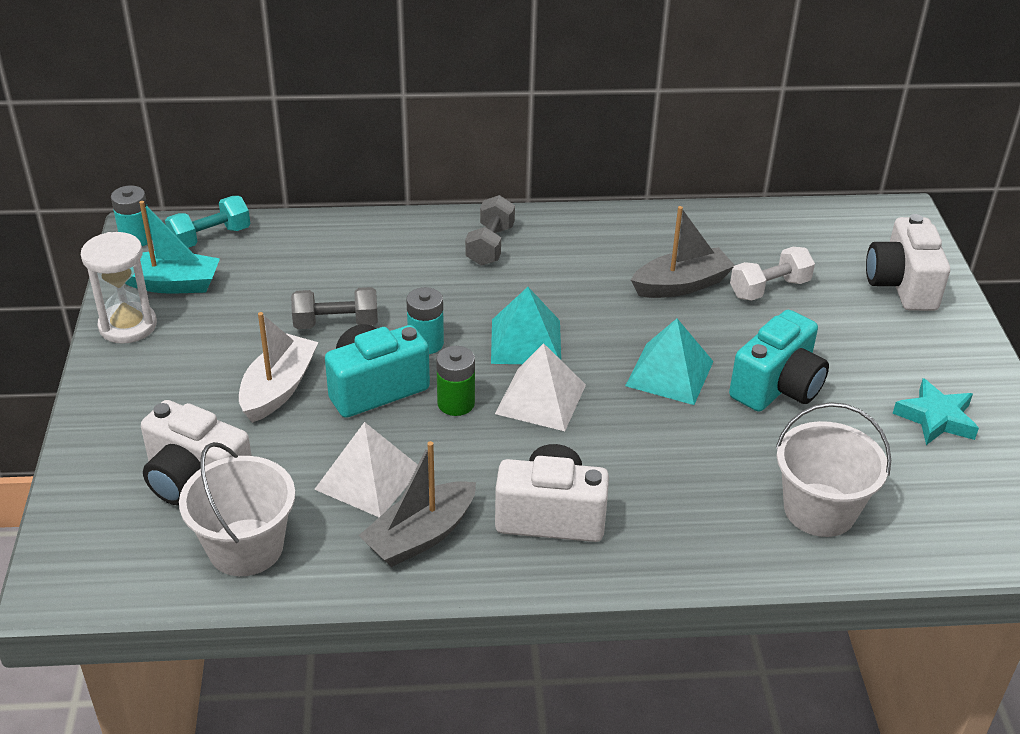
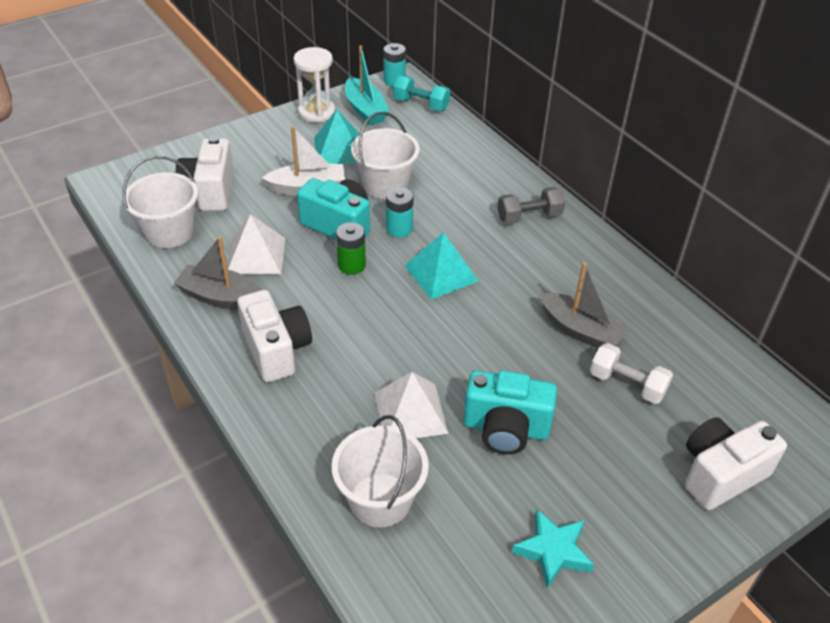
camera: 60 degrees right, 5 degrees up
grey dumbbell [291,287,378,329] -> white bucket [351,112,420,199]
white pyramid [495,343,586,431] -> white pyramid moved to [375,372,448,438]
turquoise pyramid [625,318,714,405] -> turquoise pyramid moved to [314,109,360,164]

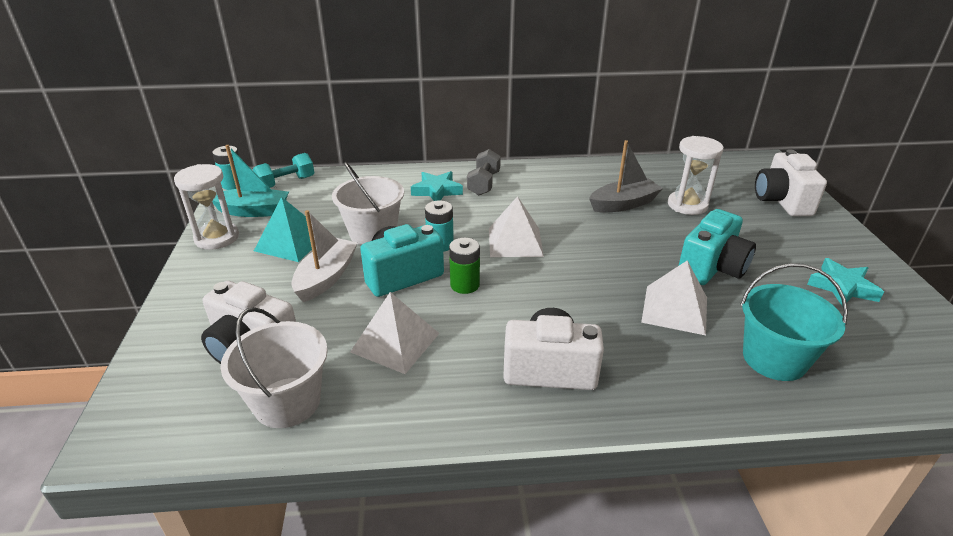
camera: 60 degrees left, 10 degrees down
grey boat [173,236,262,310] -> none
white bucket [332,415,429,528] -> turquoise bucket [740,263,848,381]
turquoise pyramid [404,232,478,300] -> white pyramid [489,196,544,257]
white dumbbell [590,343,673,404] -> white hourglass [668,136,724,215]
none -> turquoise star [411,171,463,201]

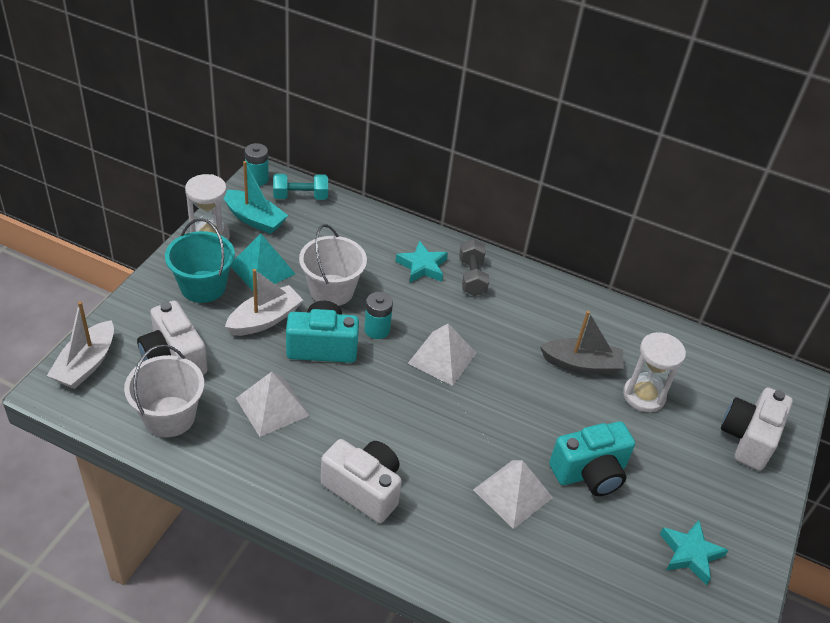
camera: 25 degrees right, 10 degrees up
green battery [449,237,480,294] -> none
grey dumbbell [467,149,501,196] -> grey dumbbell turned 45 degrees counterclockwise [459,239,489,296]
turquoise bucket [740,263,848,381] -> turquoise bucket moved to [165,218,235,303]
none -> white boat [47,301,114,389]

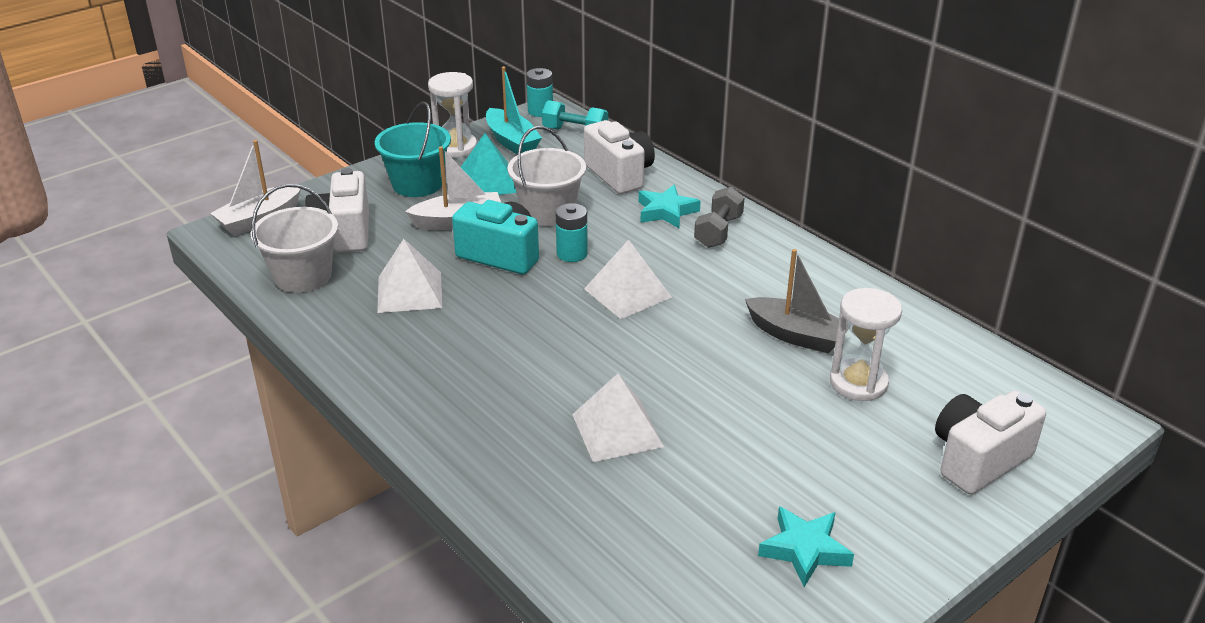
camera: 30 degrees right, 10 degrees down
white camera [321,439,402,523] -> white camera moved to [584,120,655,194]
turquoise camera [549,421,635,496] -> none

